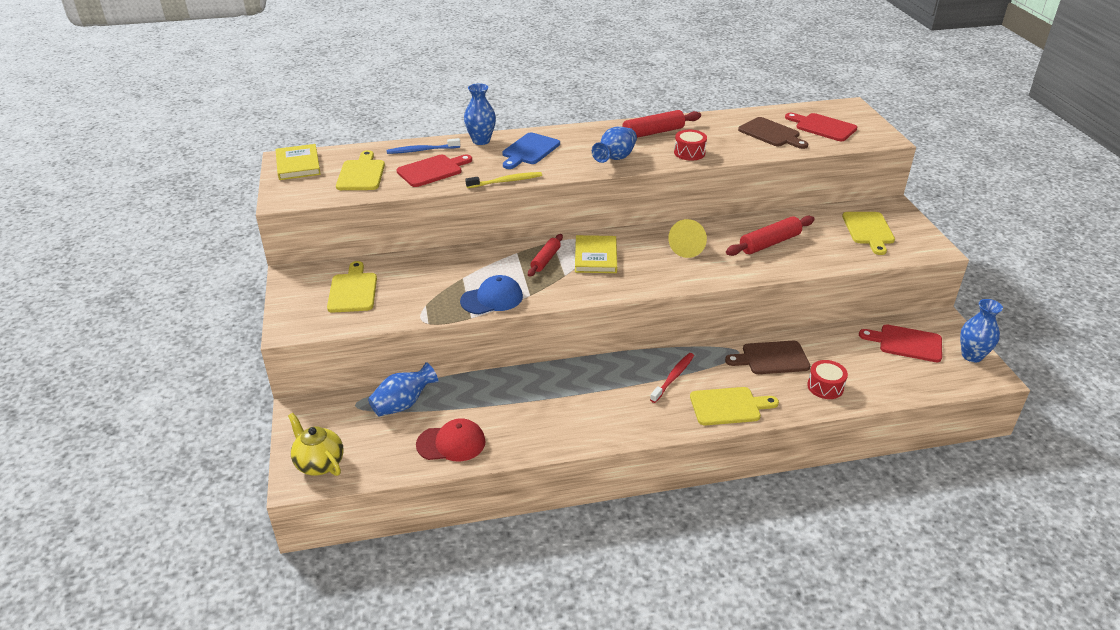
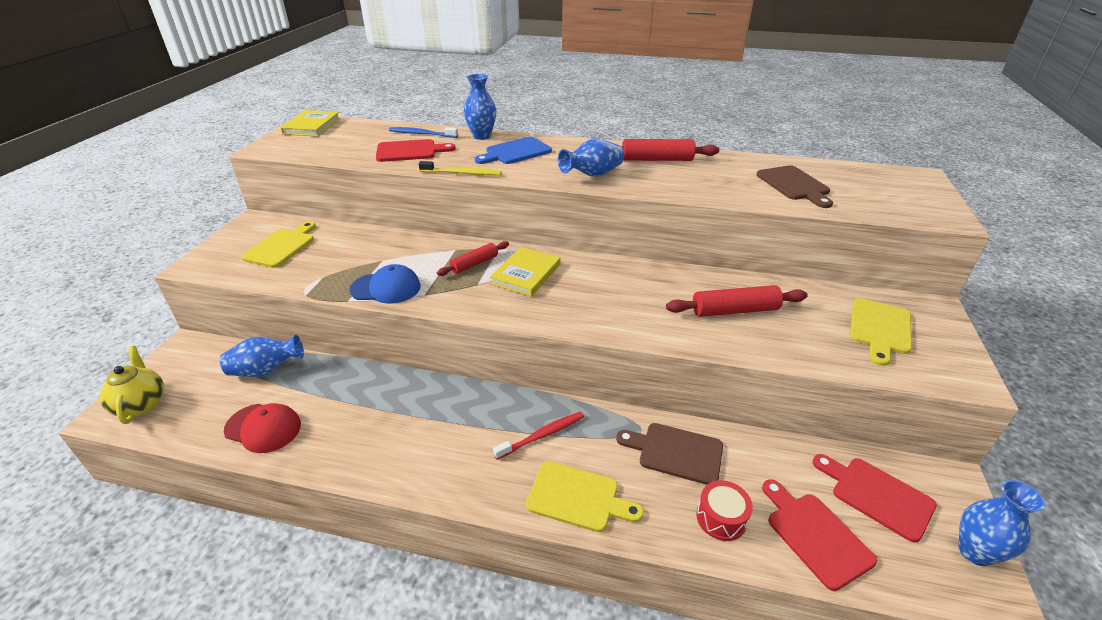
camera: 25 degrees right, 0 degrees up
yellow cutting board [336,150,385,190] -> none
yellow cone [668,219,707,258] -> none
red drum [674,130,707,161] -> none
red cutting board [785,113,857,141] -> red cutting board moved to [762,479,877,591]

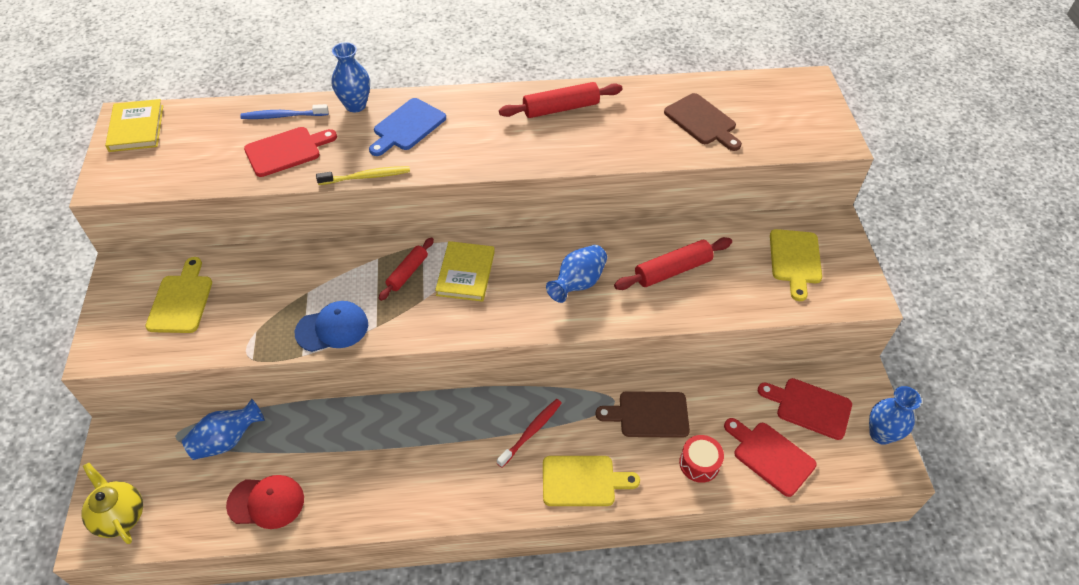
camera: 20 degrees left, 15 degrees up
blue vase [558,138,624,177] -> blue vase moved to [546,245,607,303]

